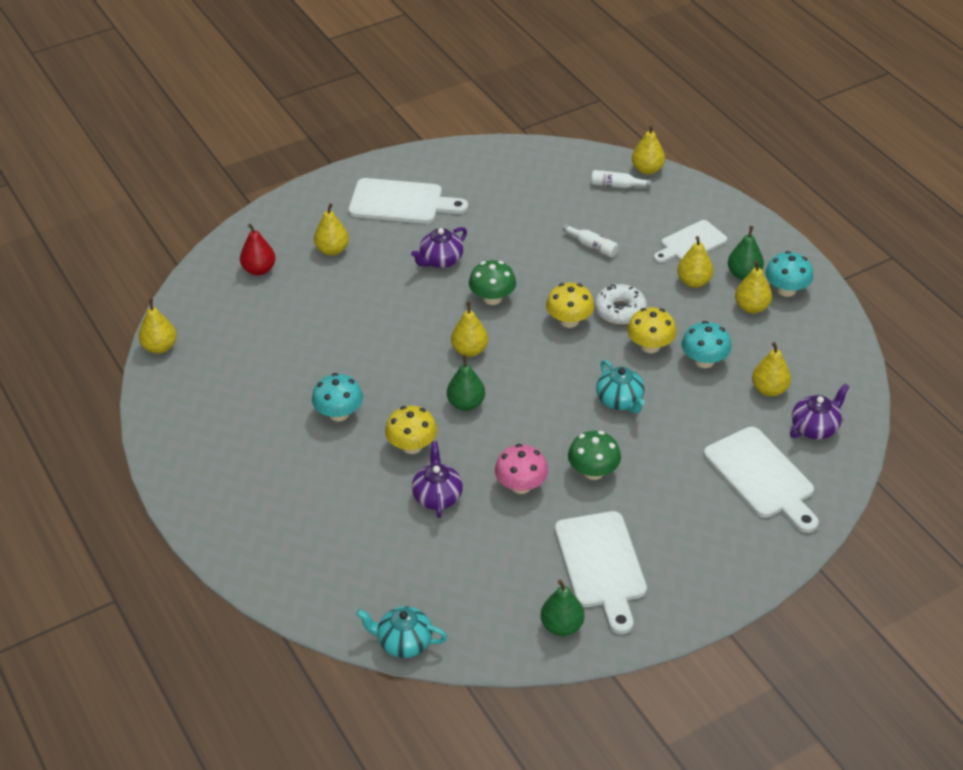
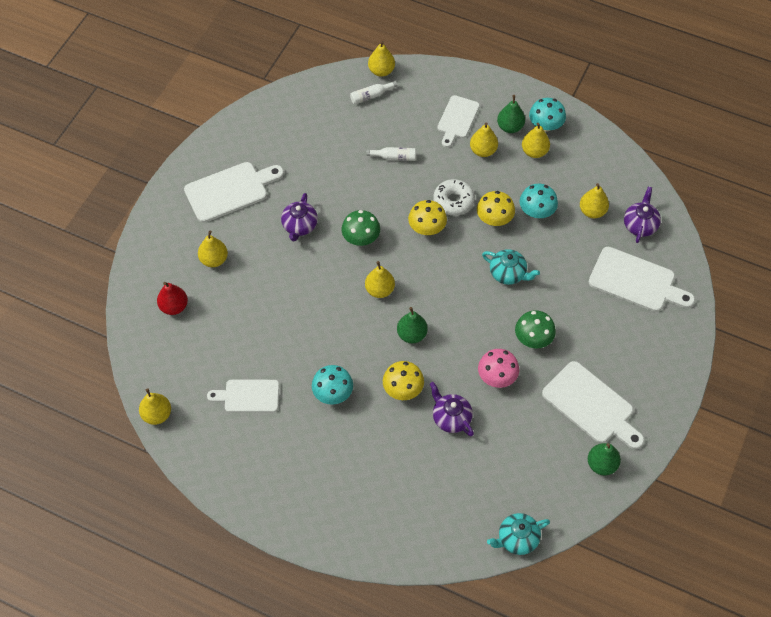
camera: 35 degrees left, 15 degrees up
none -> white cutting board [207,380,279,412]

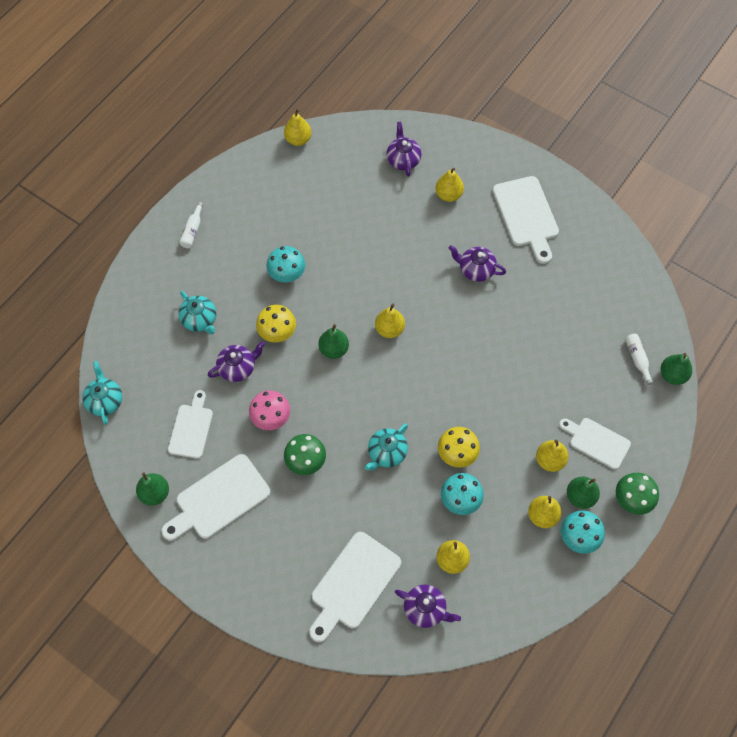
camera: 100 degrees right, 5 degrees up
red pear [157,282,188,315] -> purple teapot [387,122,422,177]
white cutting board [207,380,279,412] -> white cutting board moved to [168,390,213,459]
green mushroom [342,210,380,246] -> green mushroom moved to [616,473,659,515]
white bottle [366,147,416,161] -> white bottle moved to [179,202,203,248]
yellow pear [368,41,395,77] -> green pear [661,353,692,385]
yellow mushroom [408,200,447,235] -> none
white donut [433,179,475,216] -> none
none -> turquoise teapot [178,291,216,334]

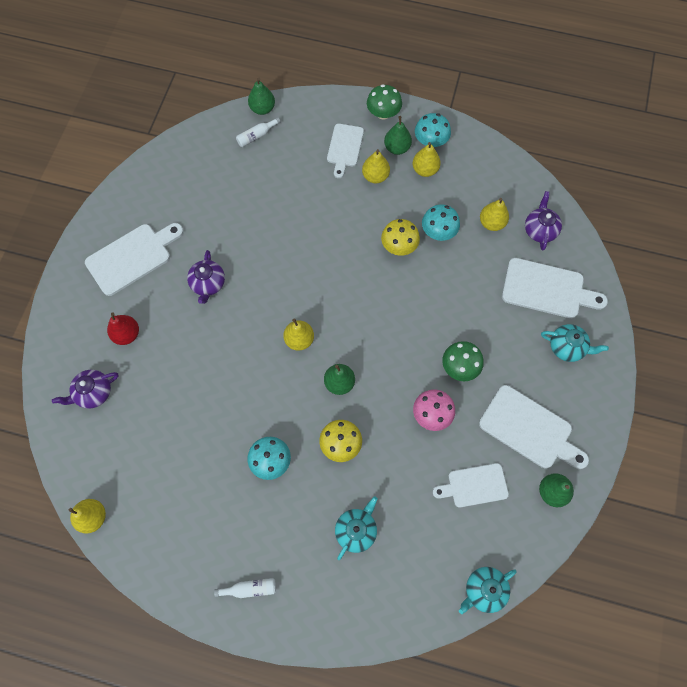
camera: 110 degrees left, 5 degrees up
purple teapot [208,341,265,382] -> none
turquoise teapot [365,423,408,471] -> turquoise teapot moved to [541,324,609,362]
yellow pear [435,168,464,202] -> red pear [107,313,139,345]

